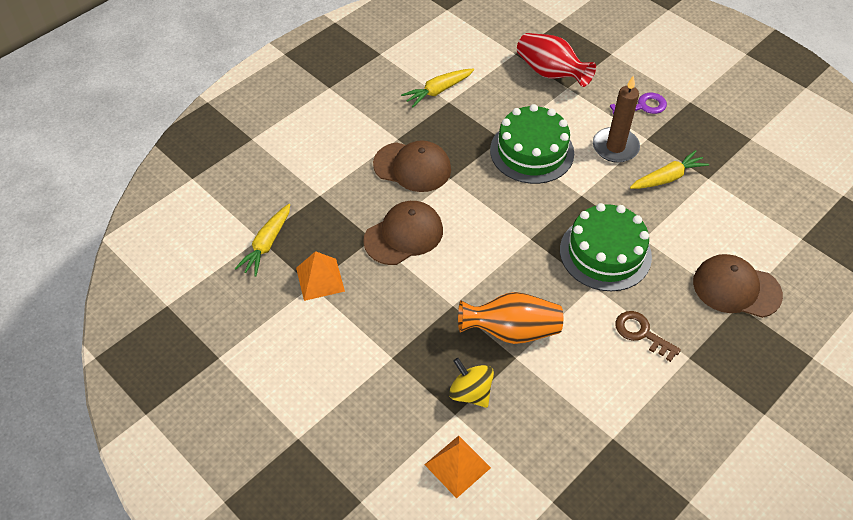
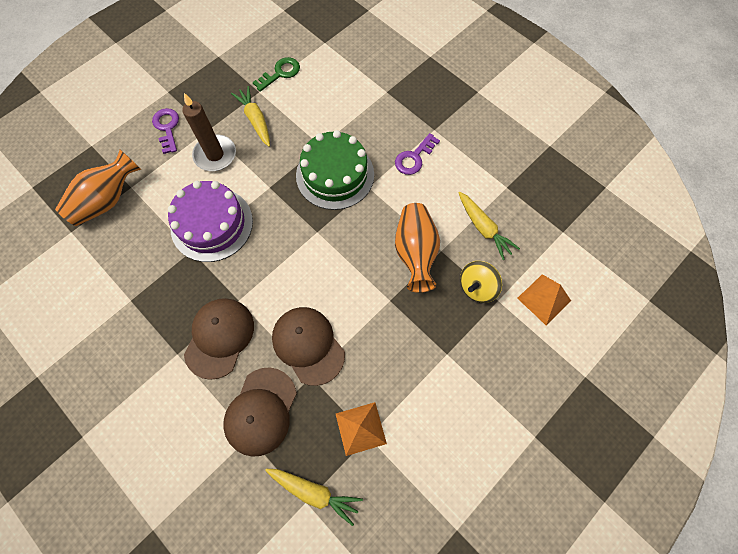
camera: 90 degrees left, 15 degrees up
yellow carrot [401,69,474,107] -> yellow carrot moved to [458,192,520,260]
green cake [490,104,574,184] -> purple cake [168,181,253,262]
red vase [517,33,596,87] -> orange vase [55,150,142,226]
brown key [615,311,681,362] -> purple key [395,133,440,175]
brown cap [693,254,783,318] -> brown cap moved to [223,367,297,457]
none -> green key [253,57,300,92]

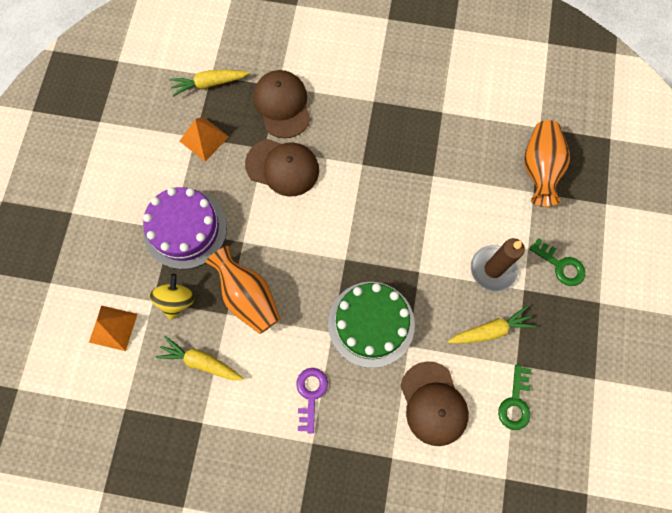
camera: 145 degrees right, 5 degrees up
purple key [152,108,179,154] -> green key [529,238,585,286]
purple cake [168,181,253,262] -> purple cake moved to [143,187,227,269]
brown cap [184,298,254,380] -> brown cap moved to [400,361,469,446]
yellow carrot [231,86,270,147] -> yellow carrot turned 45 degrees counterclockwise [448,306,536,343]

